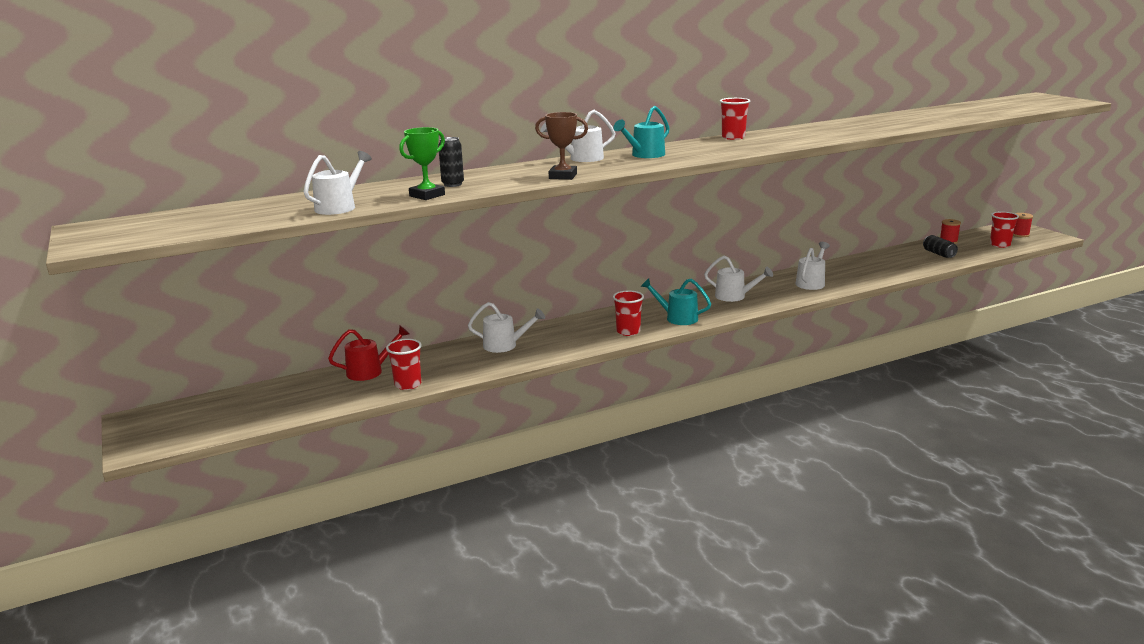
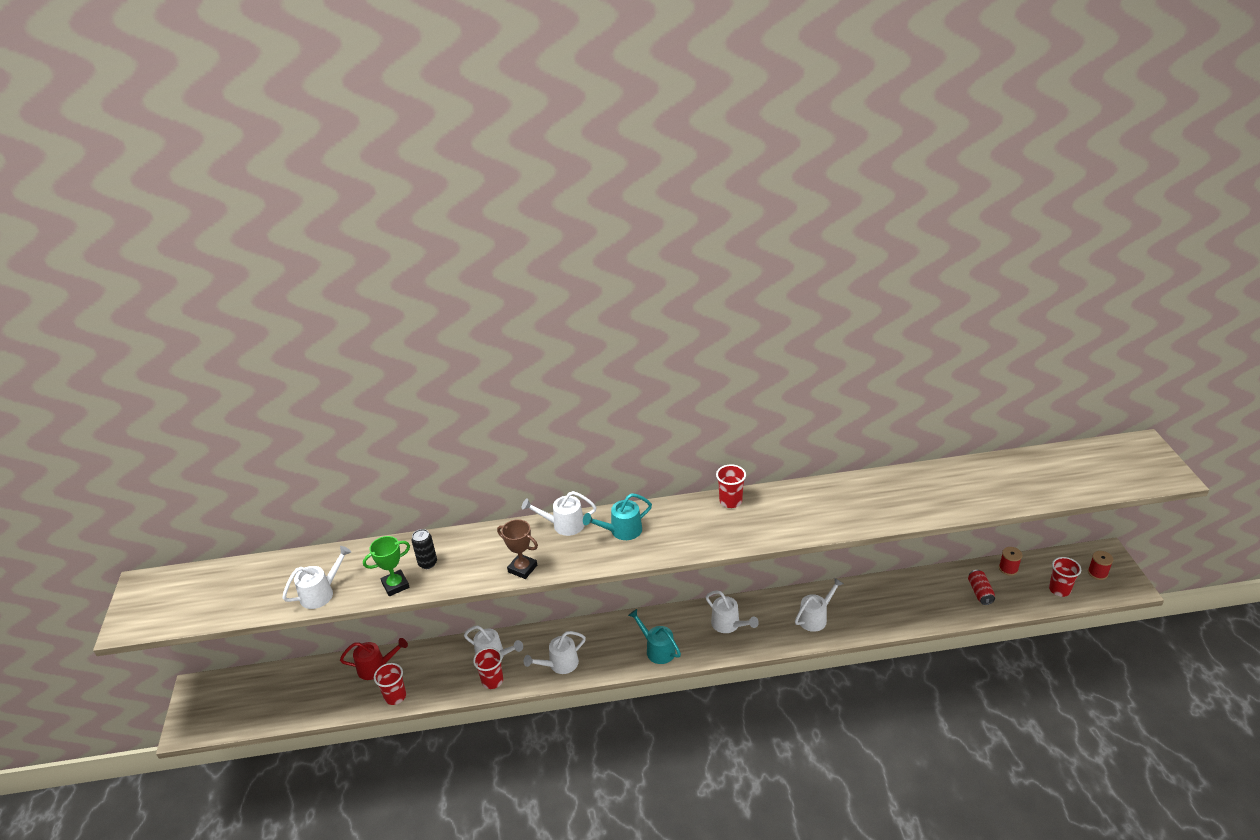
camera: 20 degrees right, 15 degrees up
red cup [613,290,644,336] -> red cup moved to [473,647,503,689]
black can [923,235,958,258] -> red can [968,570,995,605]
none -> white watering can [524,631,586,674]

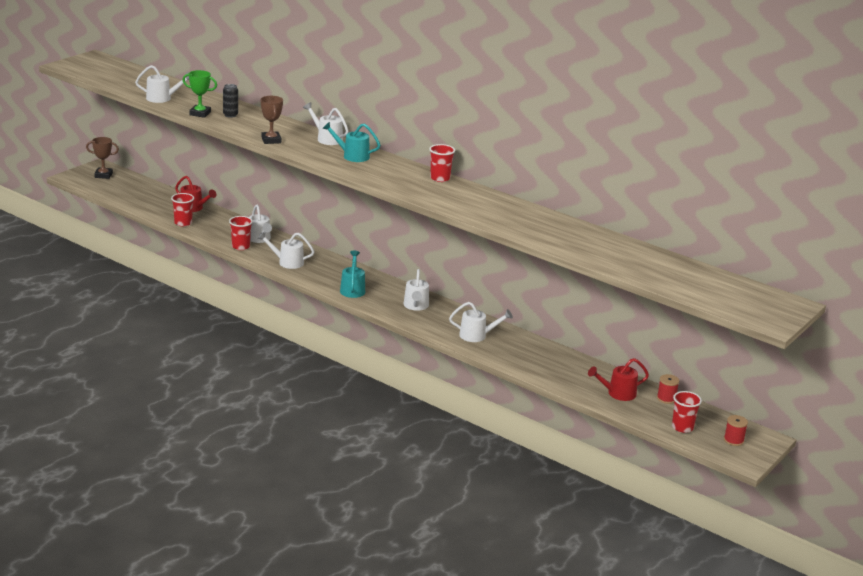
camera: 40 degrees right, 10 degrees down
red can [968,570,995,605] -> red watering can [588,358,649,401]
none -> brown trophy [86,137,119,179]

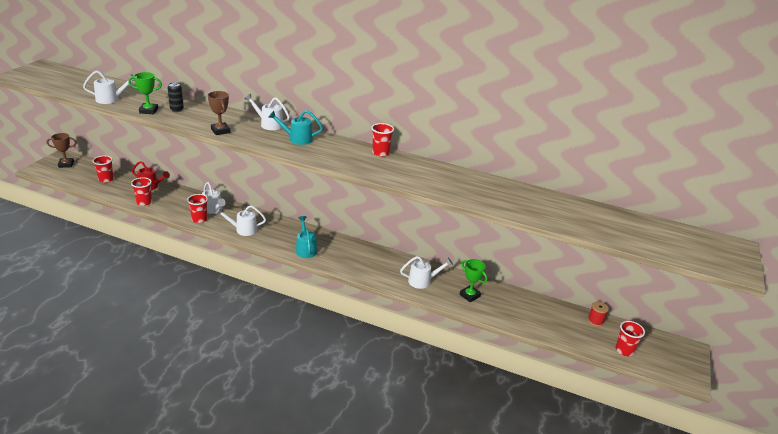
camera: 15 degrees left, 5 degrees up
white watering can [403,269,429,311] -> none
red watering can [588,358,649,401] -> none
red spool [724,415,748,446] -> none
none -> red cup [93,156,114,183]
none -> green trophy [459,259,488,302]

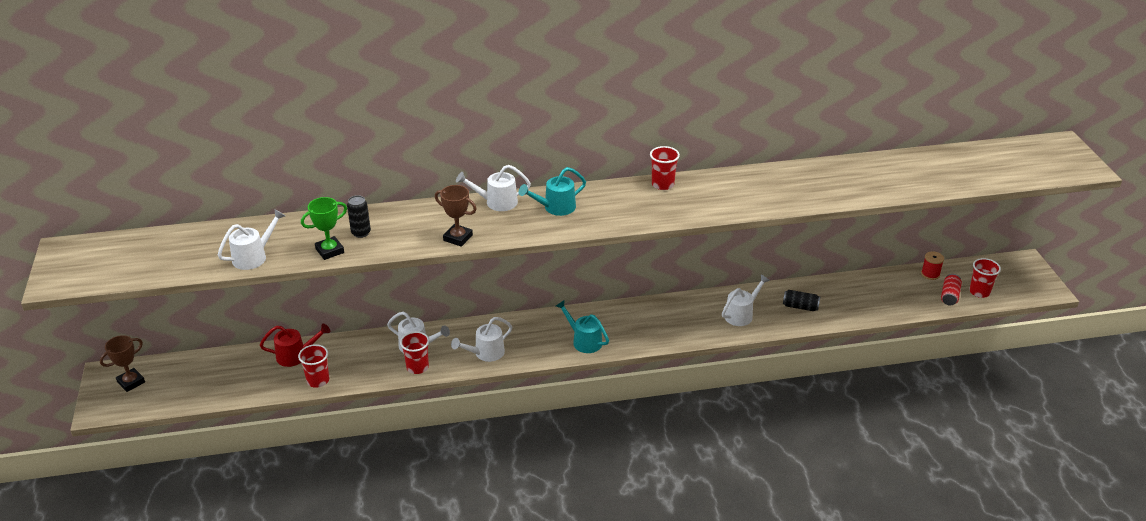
camera: 30 degrees left, 5 degrees up
red cup [93,156,114,183] -> none
green trophy [459,259,488,302] -> black can [783,290,820,311]
none -> red can [941,274,962,305]

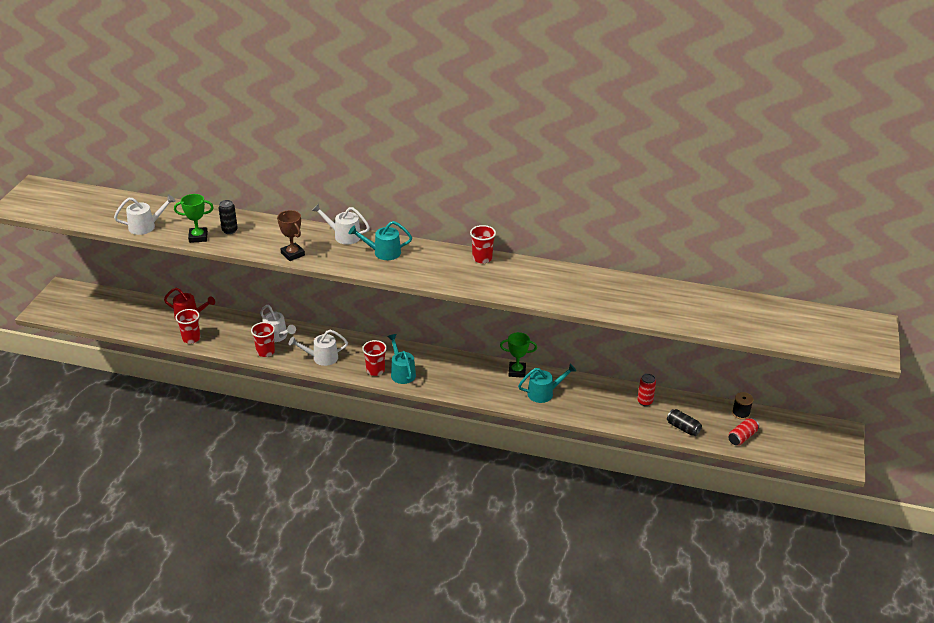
camera: 25 degrees right, 0 degrees up
brown trophy [100,335,145,392] -> none
white watering can [722,275,770,326] -> turquoise watering can [518,364,576,403]
black can [783,290,820,311] -> black can moved to [667,409,702,436]
red spool [921,251,944,280] -> black spool [732,392,753,420]
red cup [969,258,1001,298] -> red cup moved to [362,340,387,376]
none -> green trophy [500,332,537,378]
none -> red can [637,374,656,406]

